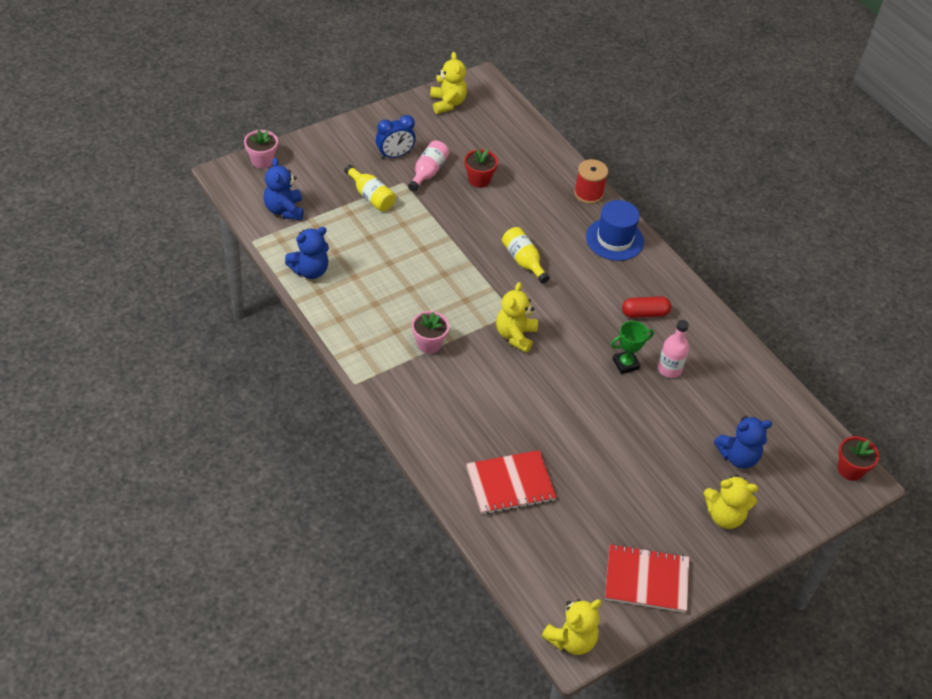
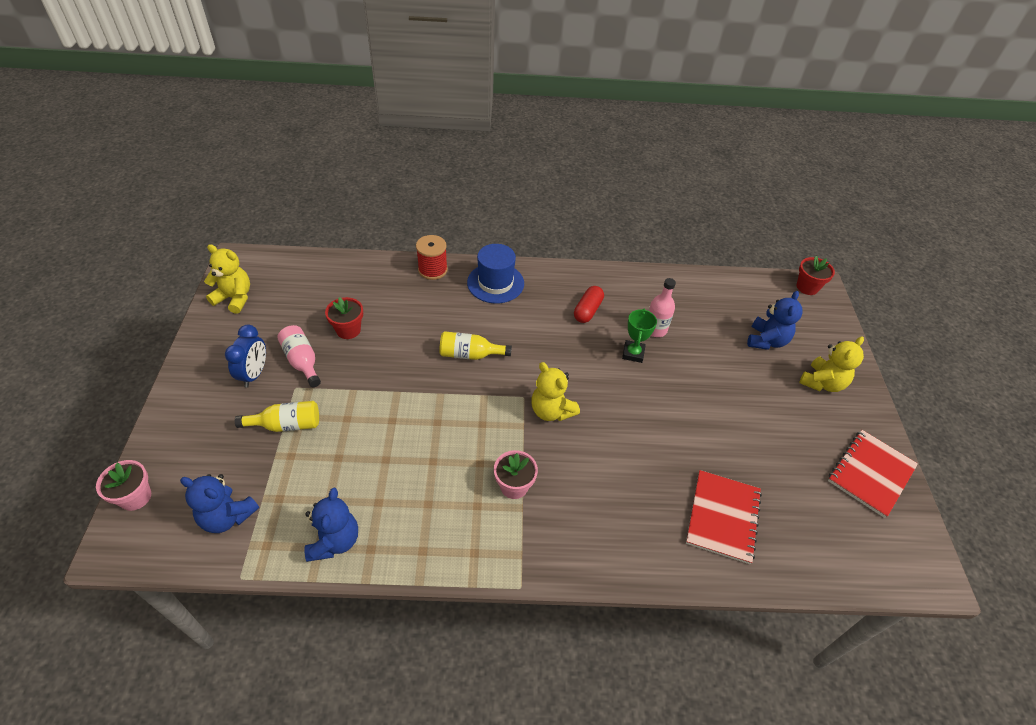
camera: 55 degrees left, 0 degrees up
yellow teddy bear [542,599,602,655] -> none

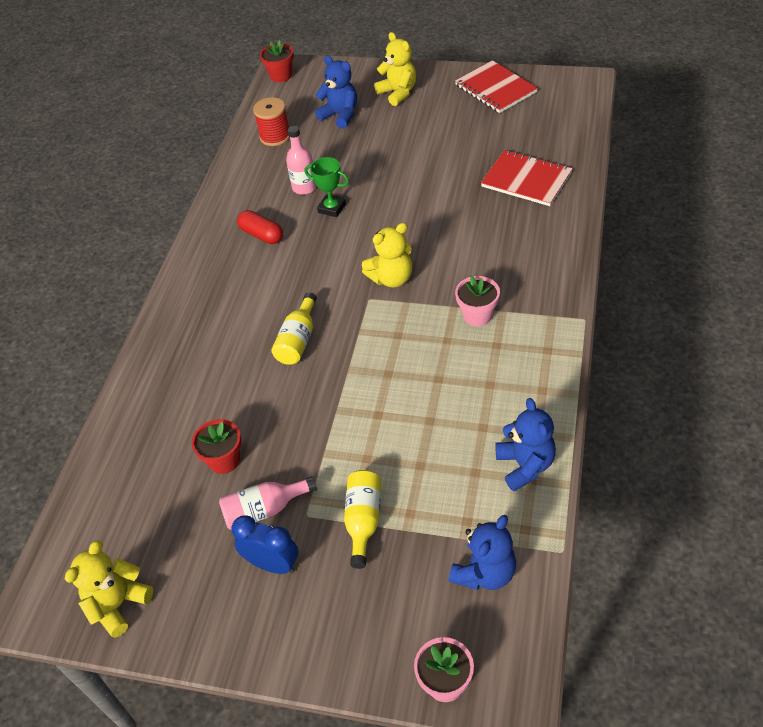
camera: 70 degrees left, 0 degrees up
blue teddy bear [305,488,358,562] -> blue teddy bear turned 60 degrees clockwise [495,398,556,491]
red spool [416,235,448,280] -> red spool moved to [253,97,290,146]
blue hat [467,244,524,303] -> none

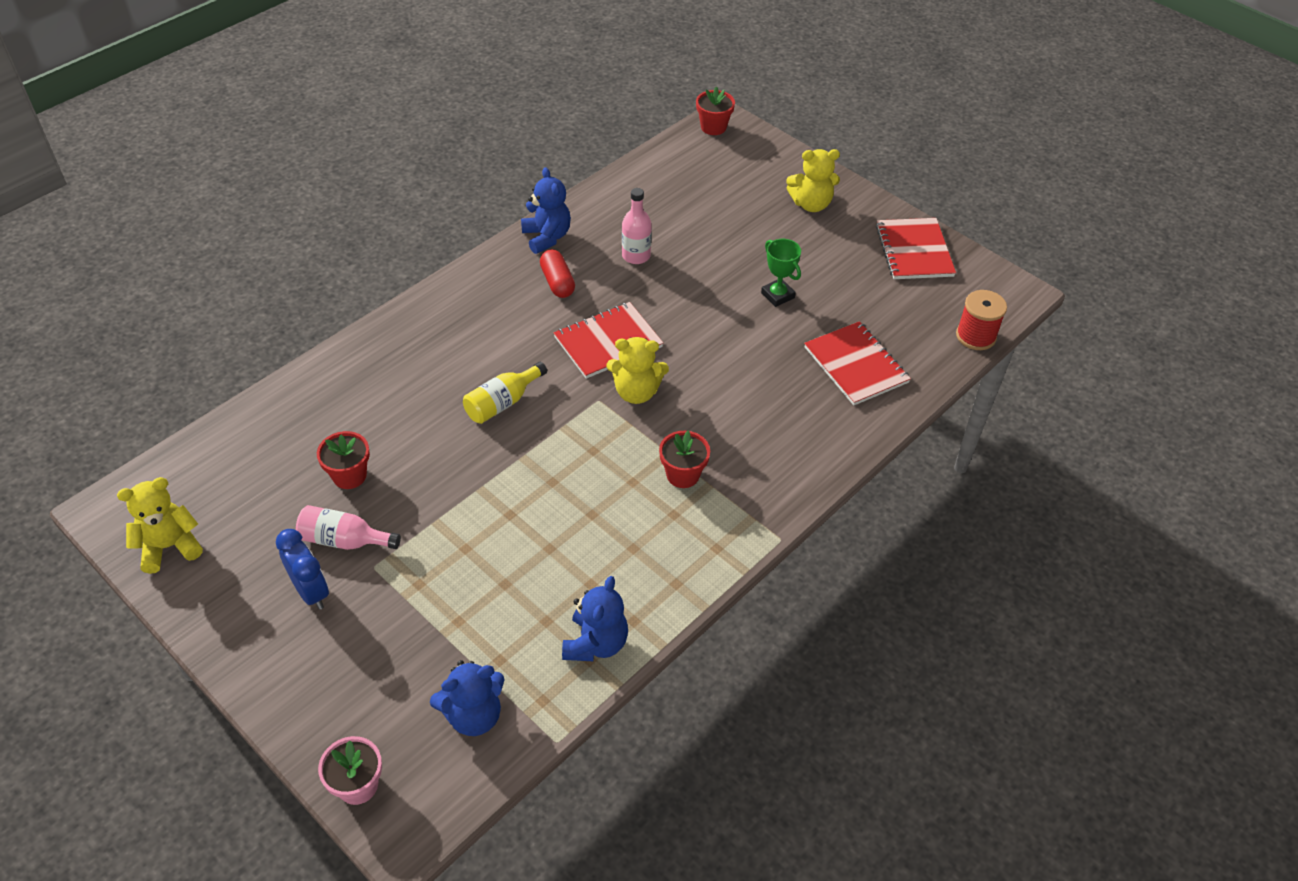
camera: 25 degrees right, 0 degrees up
red spool [253,97,290,146] -> red spool moved to [956,290,1007,350]
green trophy [305,157,349,217] -> green trophy moved to [761,239,801,307]
blue teddy bear [315,56,357,129] -> blue teddy bear moved to [521,167,571,254]
yellow bottle [344,470,381,569] -> none
yellow teddy bear [374,32,416,106] -> yellow teddy bear turned 90 degrees clockwise [786,149,840,212]
pink flower pot [455,276,500,326] -> red flower pot [659,431,710,488]
none -> red notebook [554,302,663,379]

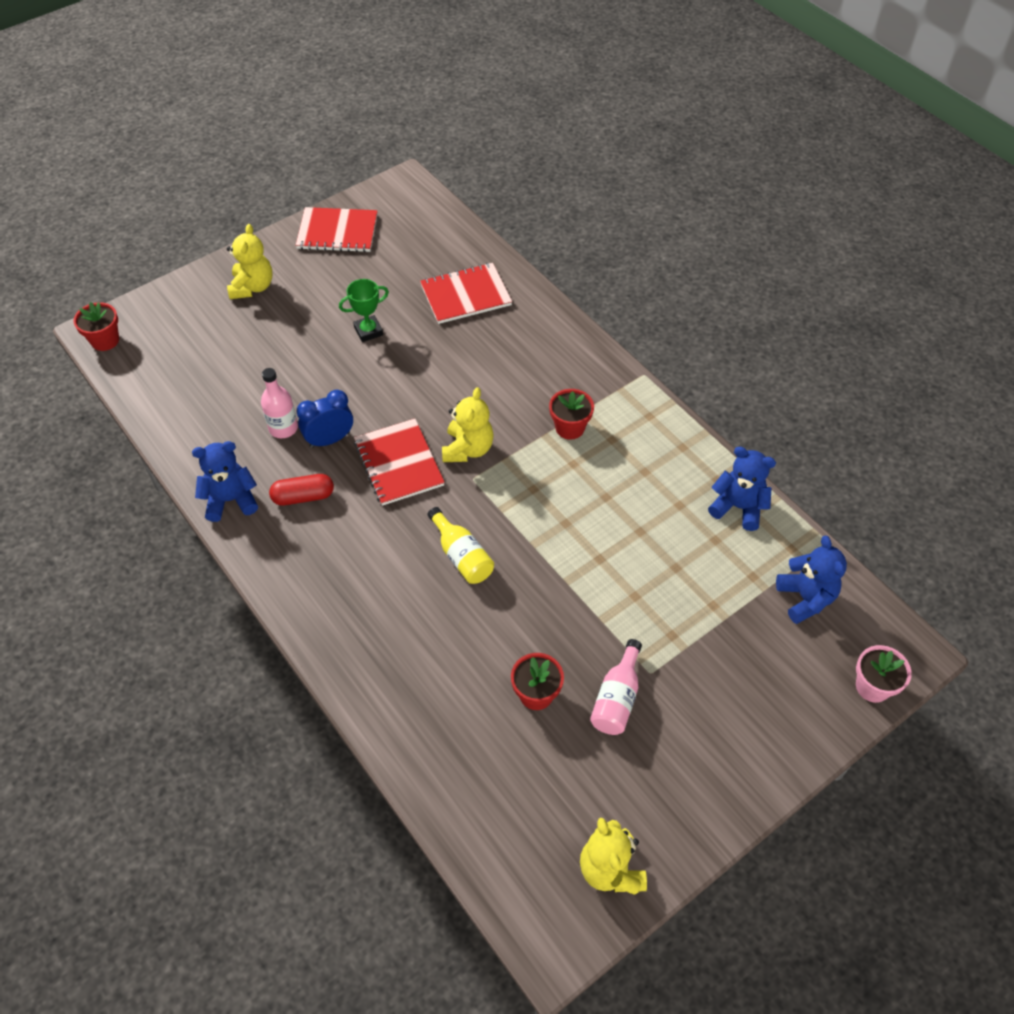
camera: 80 degrees left, 5 degrees up
blue clock [276,529,329,610] -> blue clock moved to [297,390,353,448]
red spool [956,290,1007,350] -> none

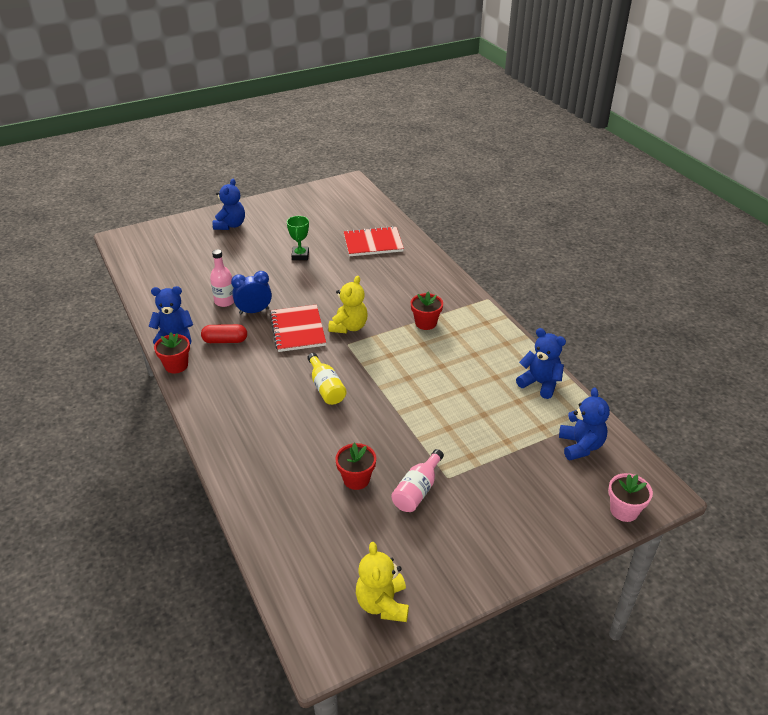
camera: 10 degrees right, 15 degrees down
red flower pot [73,302,119,351] -> red flower pot moved to [154,332,190,373]
yellow teddy bear [227,224,272,299] -> blue teddy bear [213,179,245,230]
red notebook [296,207,378,252] -> none
green trophy [339,279,389,342] -> green trophy turned 75 degrees counterclockwise [287,216,309,260]

